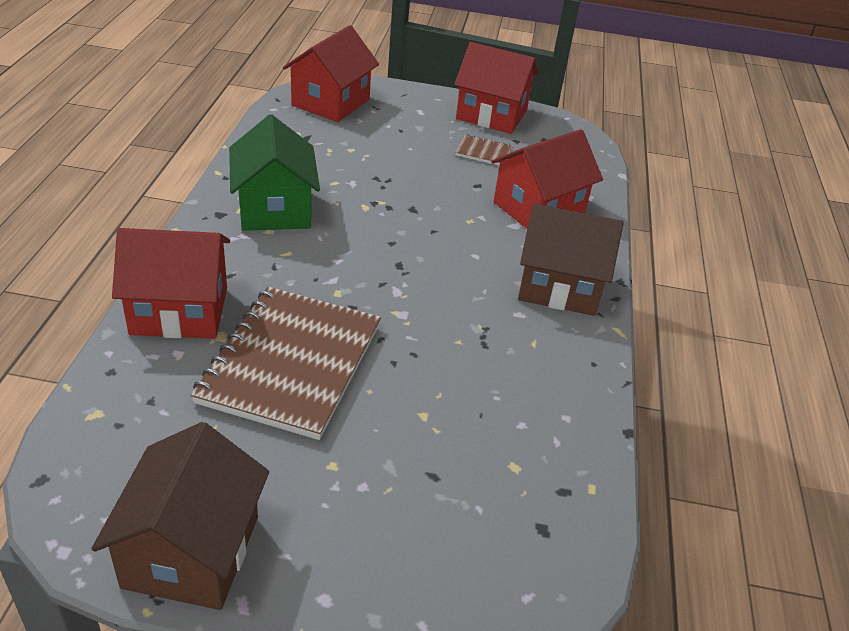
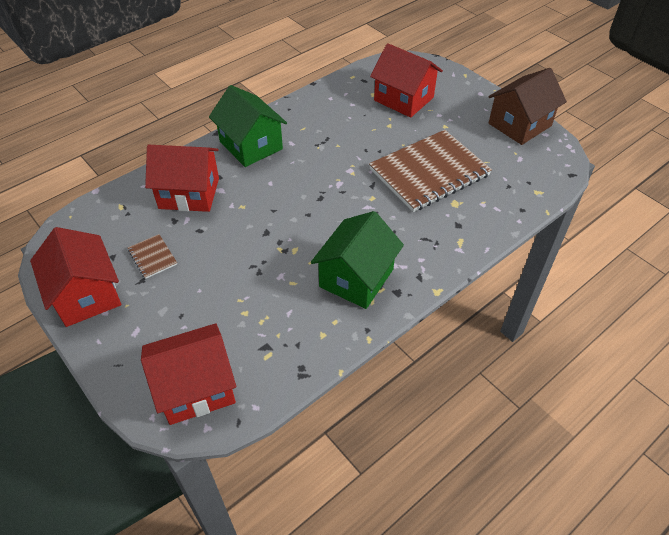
camera: 135 degrees left, 10 degrees up
red house [112,228,230,338] -> red house moved to [370,43,443,118]
brown house [518,204,624,316] -> green house [209,85,287,167]

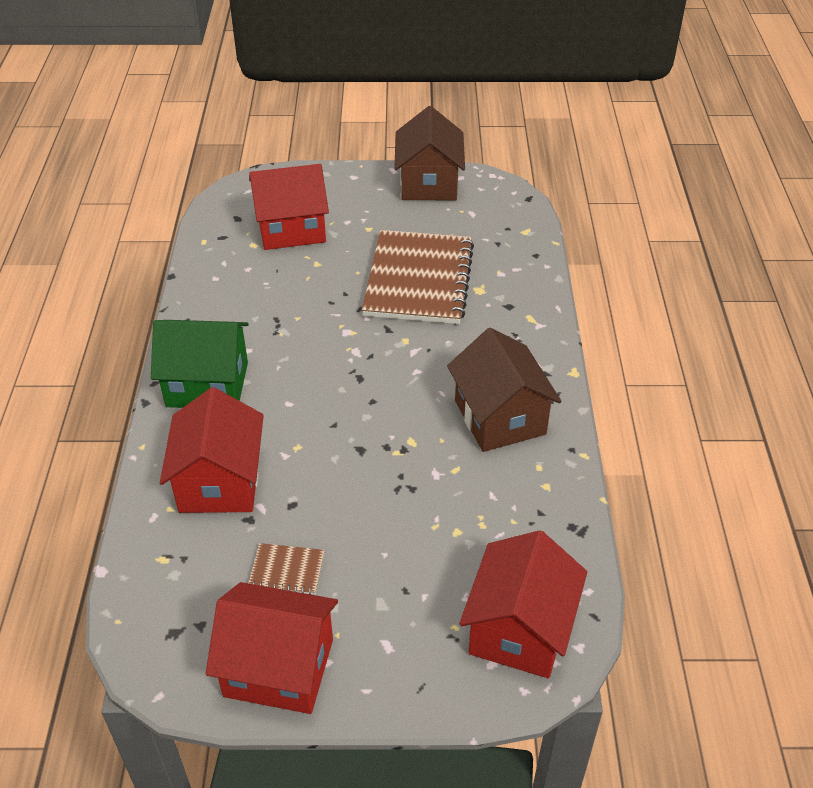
camera: 50 degrees left, 5 degrees down
red house [145,145,219,212] -> red house turned 45 degrees counterclockwise [160,387,264,513]
green house [311,211,404,309] -> brown house [447,328,562,452]

